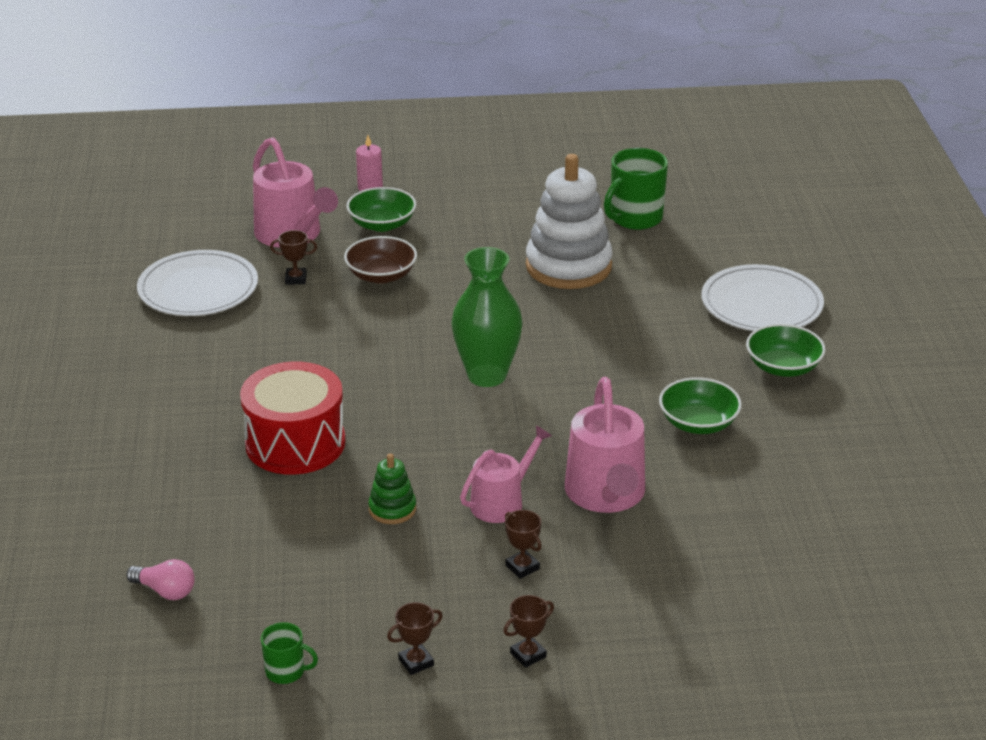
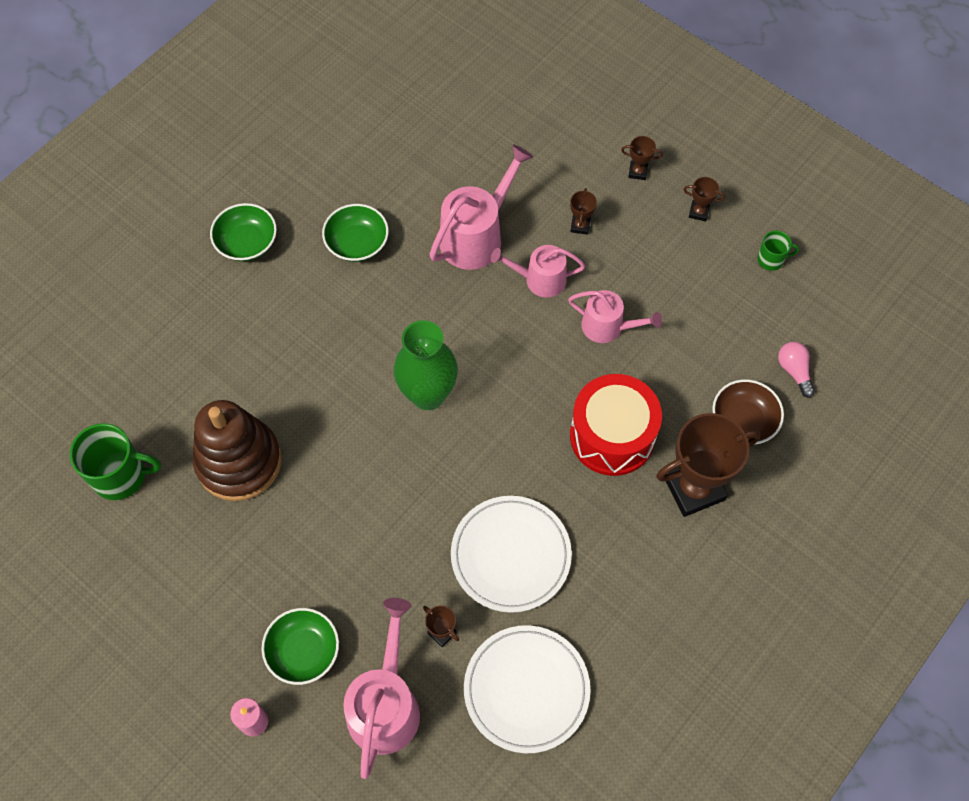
camera: 135 degrees left, 30 degrees up
green mug [261,622,318,684] -> green mug turned 120 degrees clockwise [757,231,799,271]
brown bowl [344,236,417,284] -> brown bowl moved to [712,379,784,445]
green stacking toy [368,453,416,524] -> pink watering can [568,290,662,343]
white stacking toy [526,154,613,289] -> brown stacking toy [193,400,282,501]
white plate [702,264,824,331] -> white plate moved to [451,496,572,613]
none -> brown trophy [656,413,760,517]

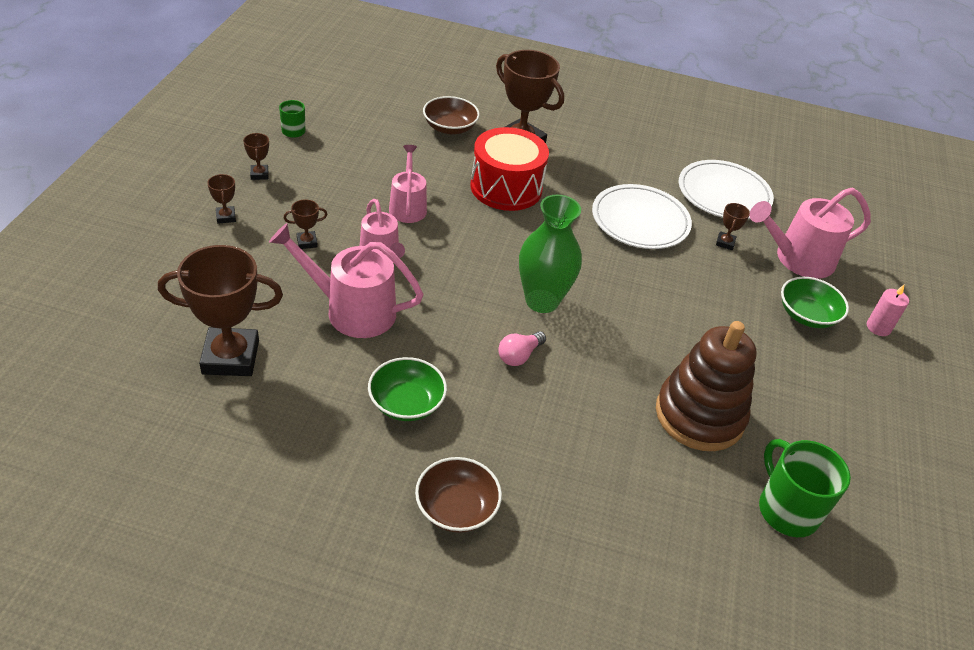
camera: 120 degrees left, 20 degrees down
green bowl [210,203,277,261] -> brown bowl [415,457,502,533]
pink light bulb [778,342,815,397] -> pink light bulb moved to [498,331,546,366]
none -> brown trophy [158,245,283,376]

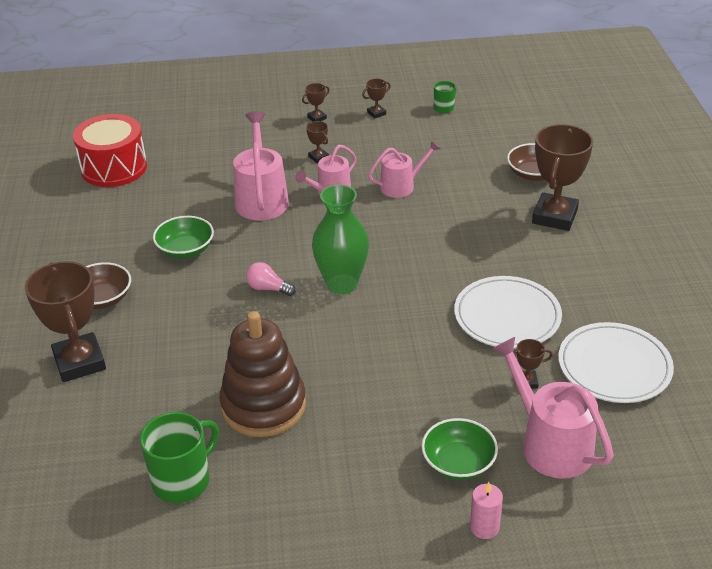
camera: 75 degrees right, 5 degrees down
brown trophy [158,245,283,376] -> brown trophy moved to [25,261,106,382]
red drum [471,127,549,211] -> red drum moved to [73,114,147,187]

